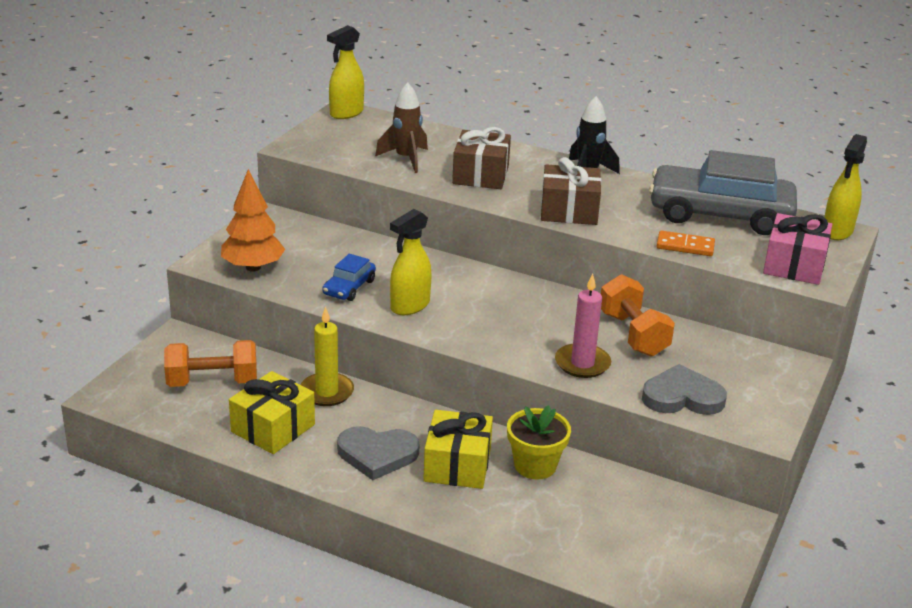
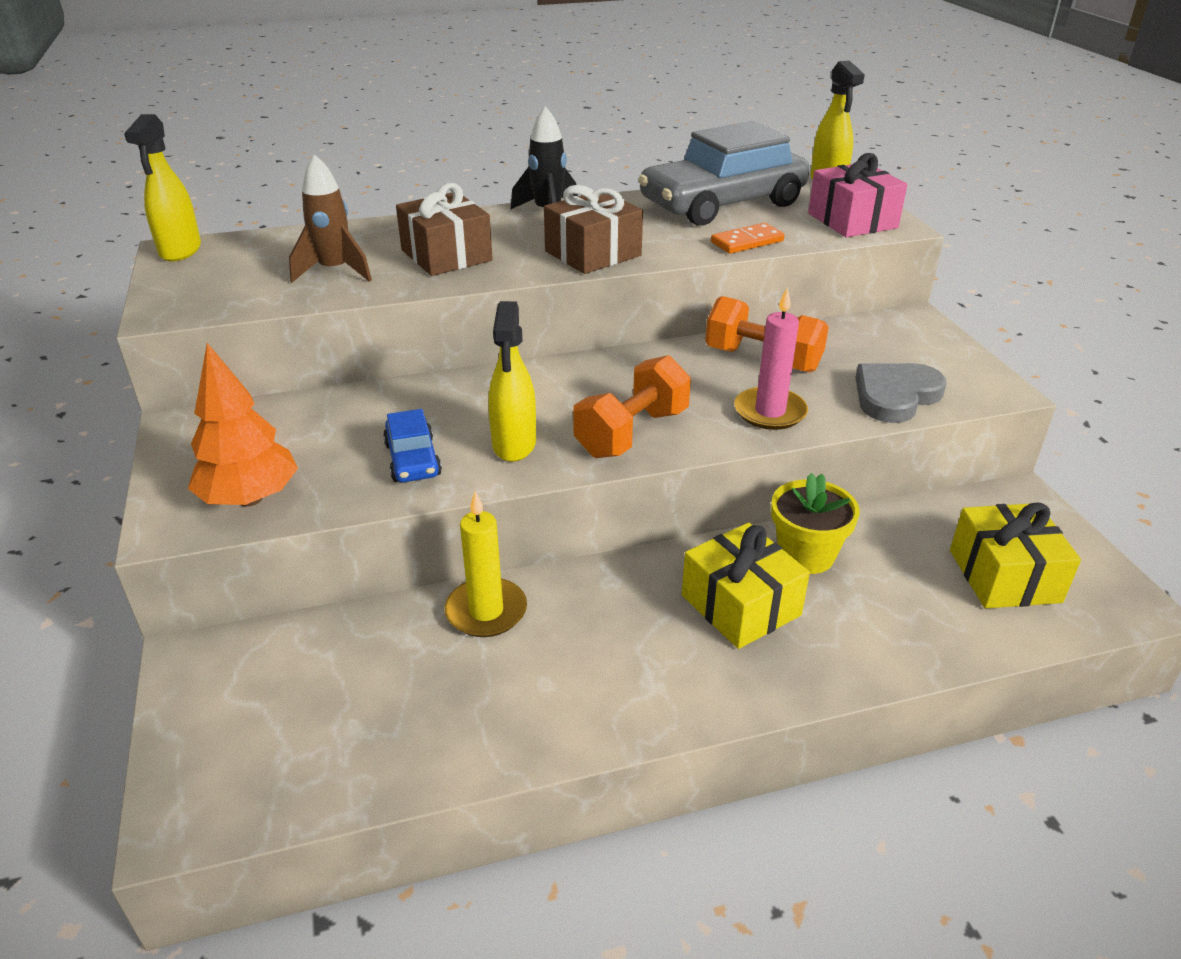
camera: 40 degrees left, 5 degrees up
orange dumbbell [164,340,257,387] -> orange dumbbell moved to [573,355,691,458]
yellow gift [229,371,315,454] -> yellow gift moved to [950,503,1081,608]
grey heart [337,426,419,480] -> none

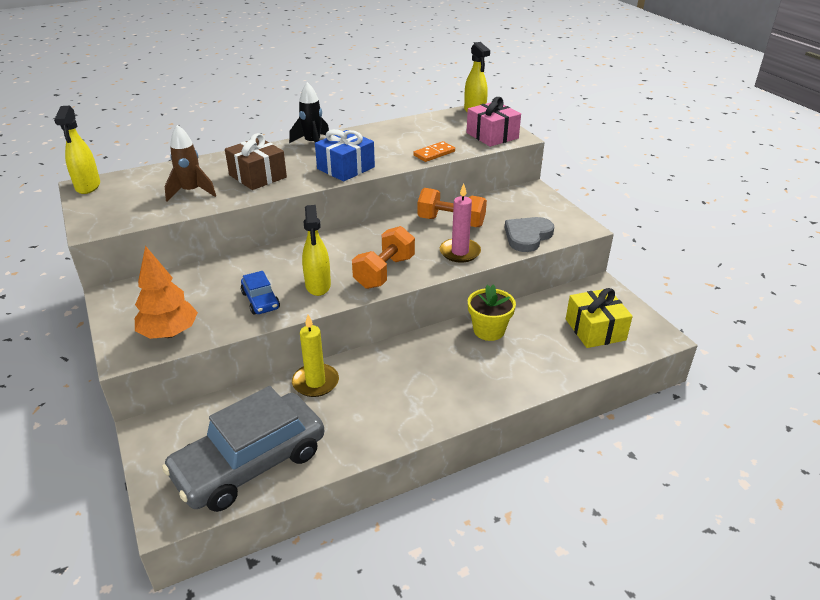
camera: 10 degrees left, 0 degrees up
brown gift [544,185,643,274] -> blue gift [315,129,375,181]
grey car [638,121,810,226] -> grey car moved to [162,386,324,512]
yellow gift [682,523,810,649] -> none

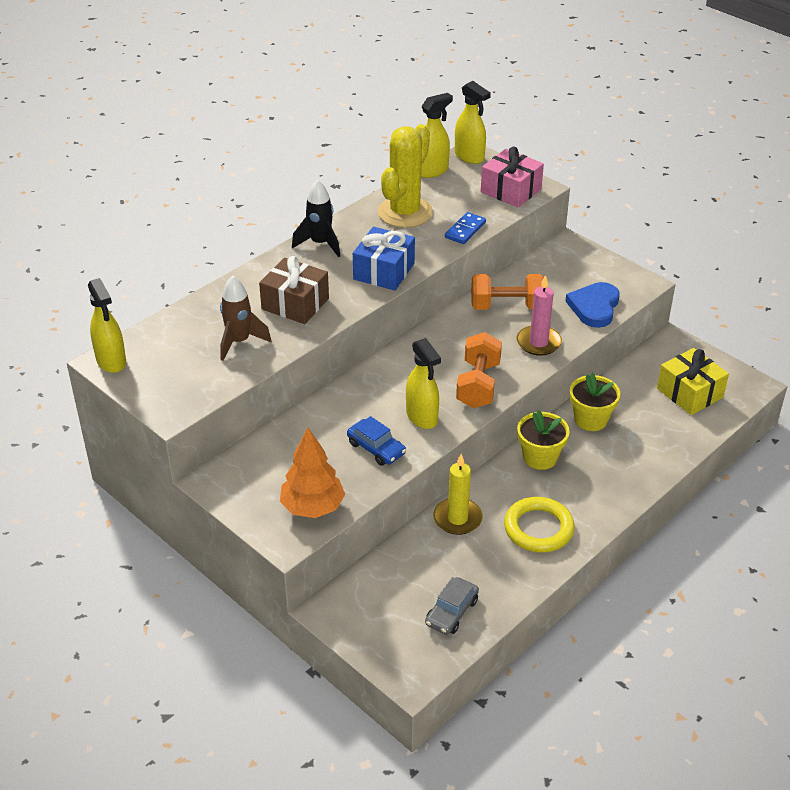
camera: 20 degrees left, 5 degrees up
grey car [162,386,324,512] -> grey car [425,577,479,635], size x0.45
orange domino [413,141,455,162] -> blue domino [445,212,486,244]
grey heart [505,217,554,252] -> blue heart [565,282,620,328]
none -> yellow cactus [378,124,433,228]
none -> yellow spray bottle [421,93,453,178]
none -> yellow ring [504,497,575,553]
none -> yellow flower pot [517,410,570,470]

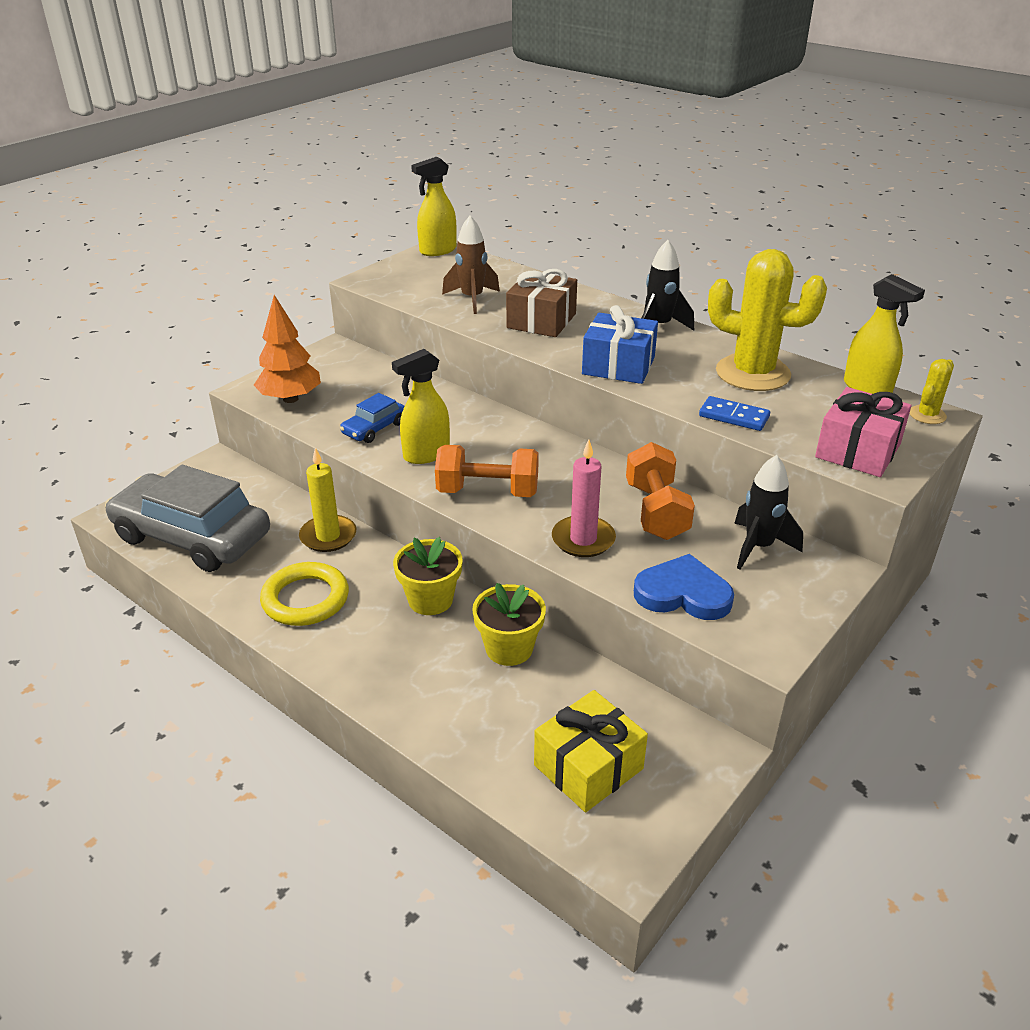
camera: 85 degrees right, 5 degrees down
grey car [425,577,479,635] -> grey car [105,465,270,572], size x2.24
yellow spray bottle [455,81,491,164] -> yellow cactus [909,359,954,424]
none -> black rocket [734,455,803,570]

